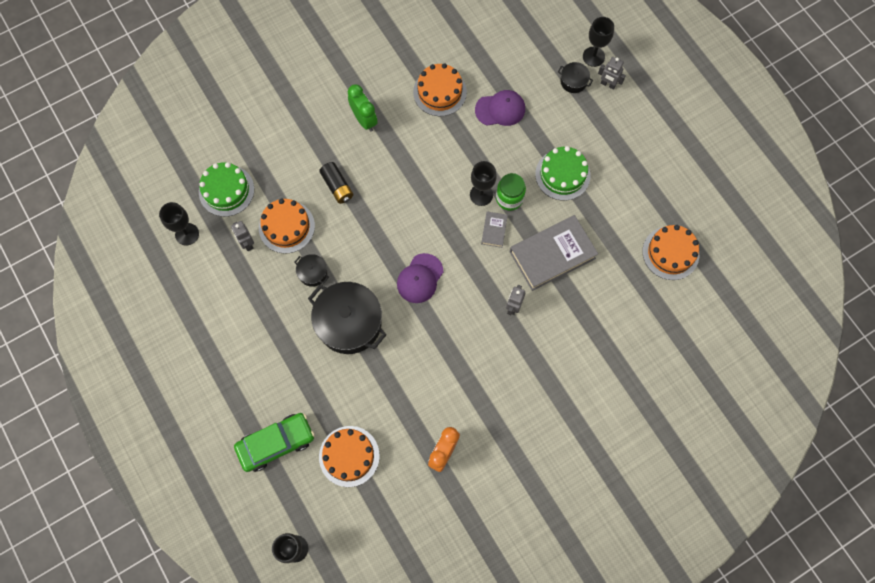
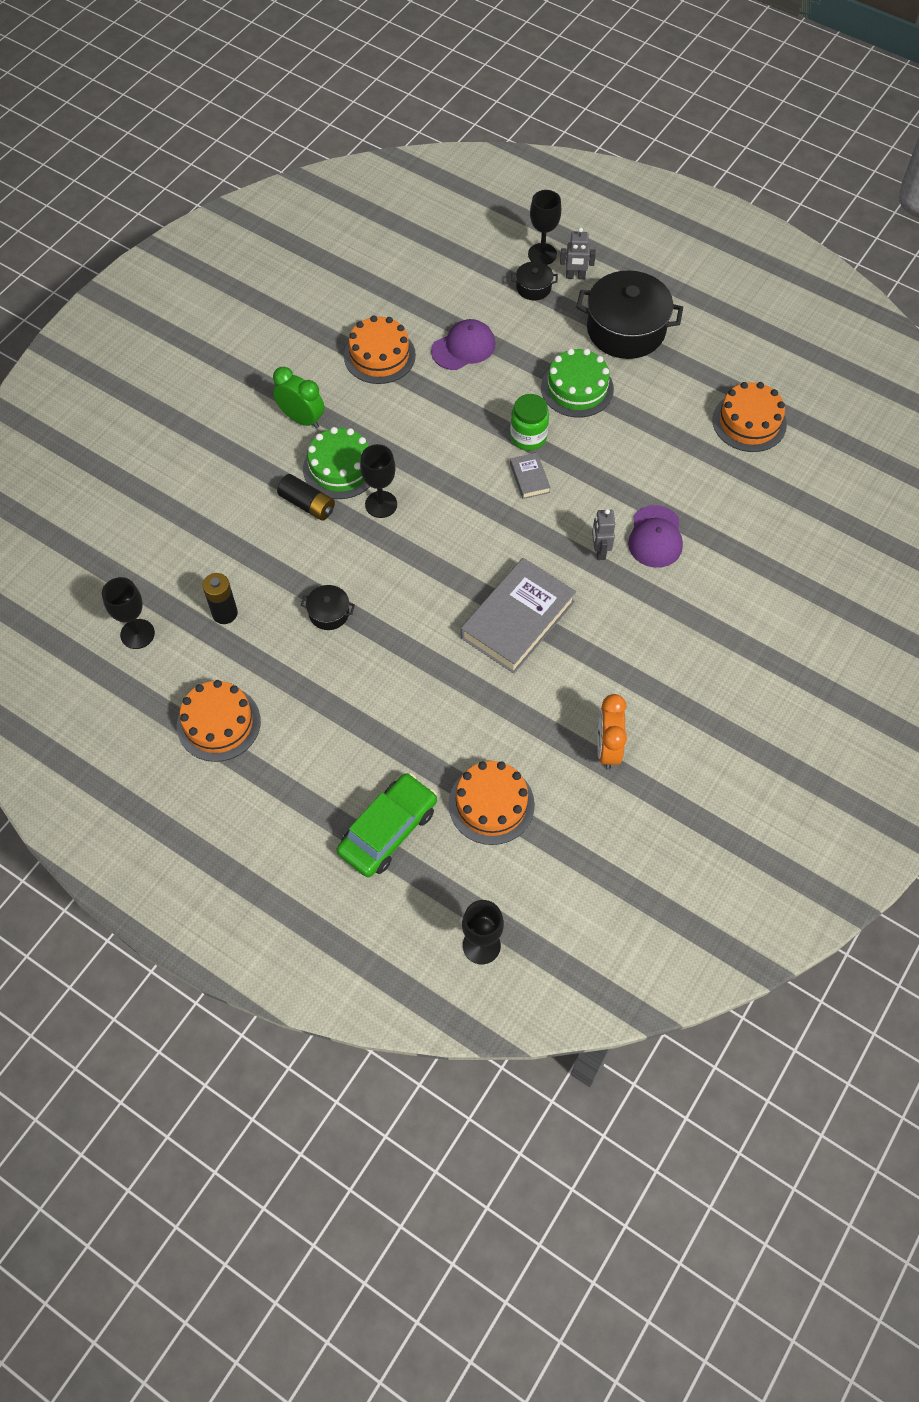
camera: 25 degrees left, 10 degrees down
green cake [199,162,254,217] -> green cake moved to [303,427,370,499]
grey robot [231,221,254,251] -> black battery [202,573,238,624]
orange cake [259,198,315,254] -> orange cake moved to [177,680,261,762]
black pot [308,282,386,354] -> black pot moved to [576,270,683,359]
purple cap [397,253,443,303] -> purple cap moved to [628,505,683,568]
black goblet [470,161,497,206] -> black goblet moved to [360,444,397,518]
grey book [510,215,598,291] -> grey book moved to [461,558,576,674]

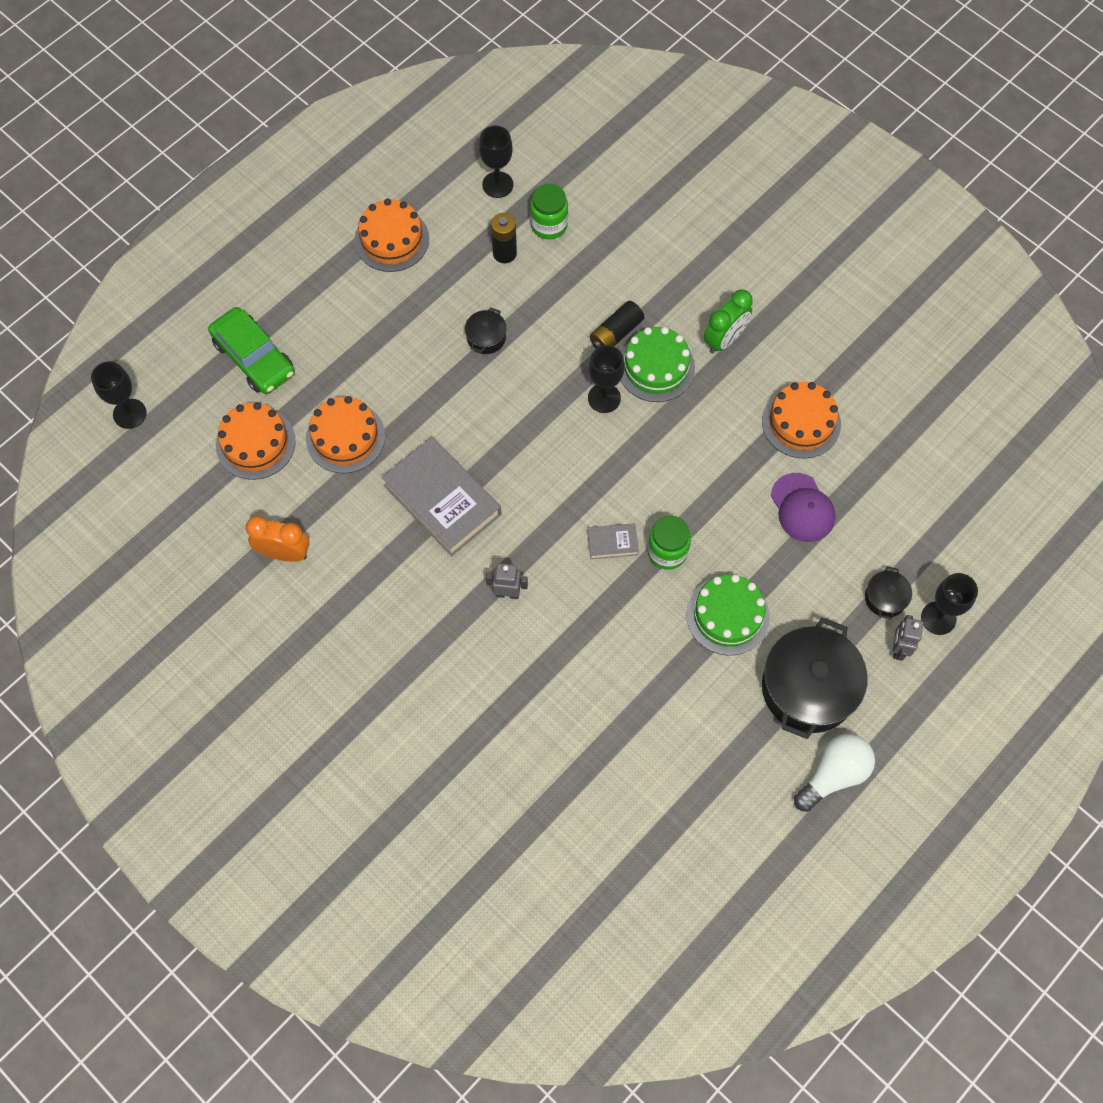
camera: 100 degrees right, 5 degrees up
purple cap [628,505,683,568] -> none
orange cake [712,382,787,452] -> orange cake moved to [306,396,385,473]
none -> green jar [530,184,568,239]
none -> white light bulb [794,734,875,812]

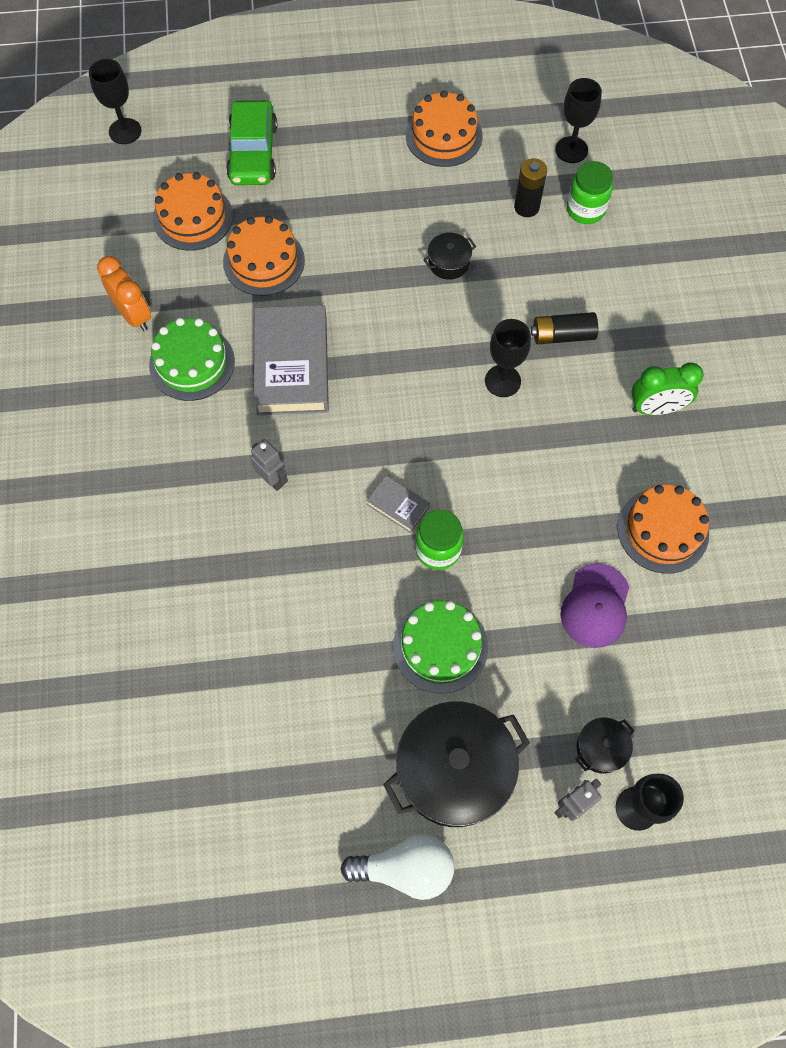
camera: 40 degrees right, 0 degrees up
green cake [621,327,695,402] -> green cake moved to [149,318,235,401]

